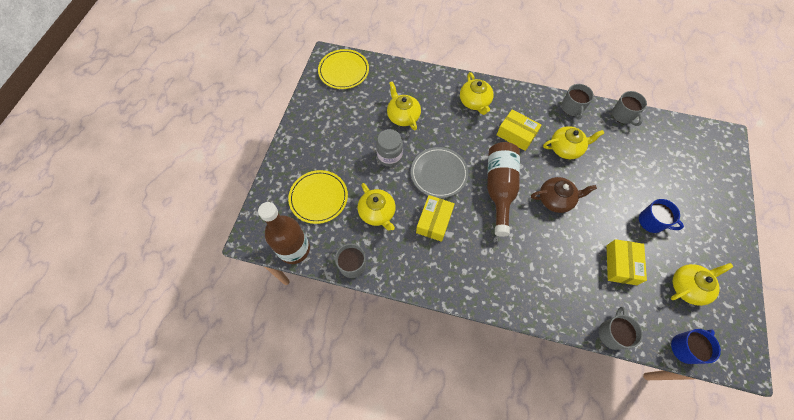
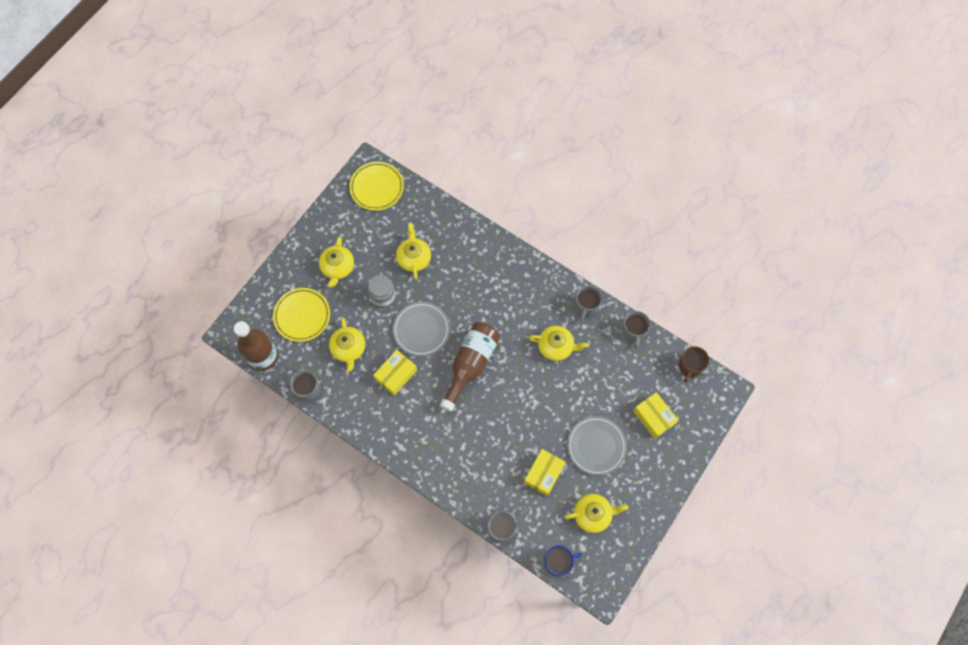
camera: 20 degrees right, 5 degrees up
yellow teapot [460,72,494,115] -> yellow teapot moved to [319,236,354,287]
yellow box [497,109,541,151] -> yellow box moved to [633,392,679,439]
brown teapot [531,177,597,213] -> none
blue mug [639,199,684,233] -> grey plate [567,416,627,476]
none -> brown mug [679,346,709,383]

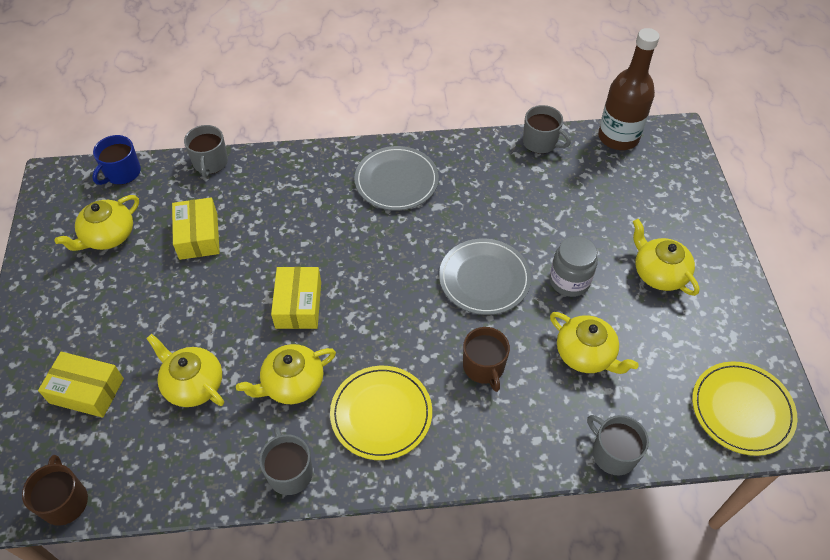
camera: 140 degrees right, 15 degrees down
yellow plate [273,288,330,342] -> yellow plate moved to [330,366,432,460]
yellow teapot [329,318,365,372] -> yellow teapot moved to [146,334,224,407]
yellow box [373,350,417,396] -> yellow box moved to [271,267,321,329]
brown bottle [440,322,500,412] -> none
grey plate [567,416,627,476] -> grey plate moved to [354,146,439,211]
grey mug [622,311,651,349] -> grey mug moved to [587,415,649,475]
none -> brown mug [463,327,510,392]

